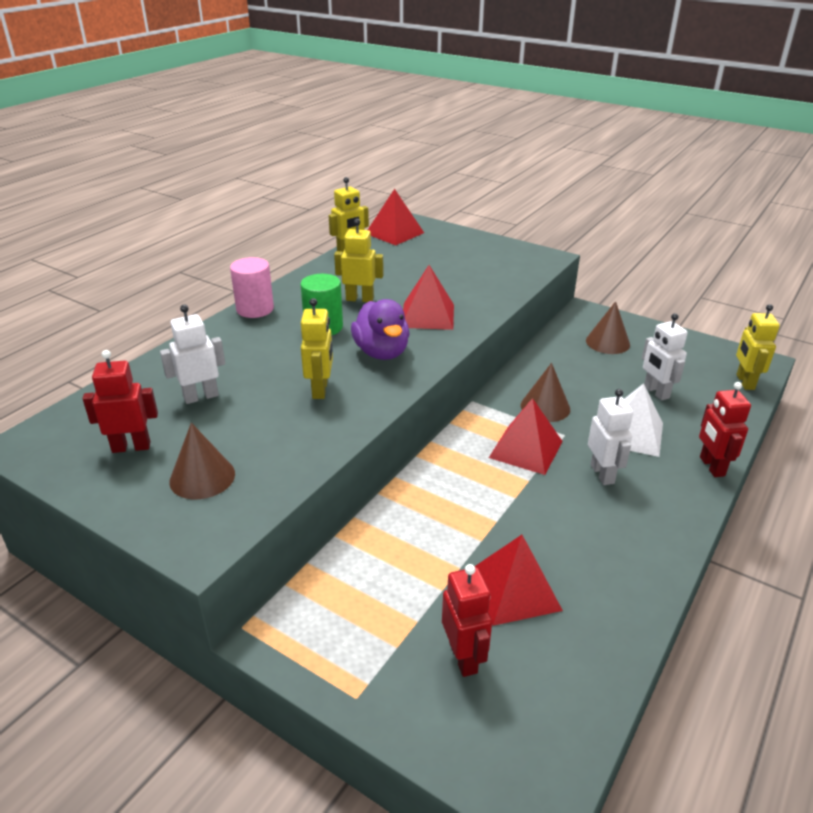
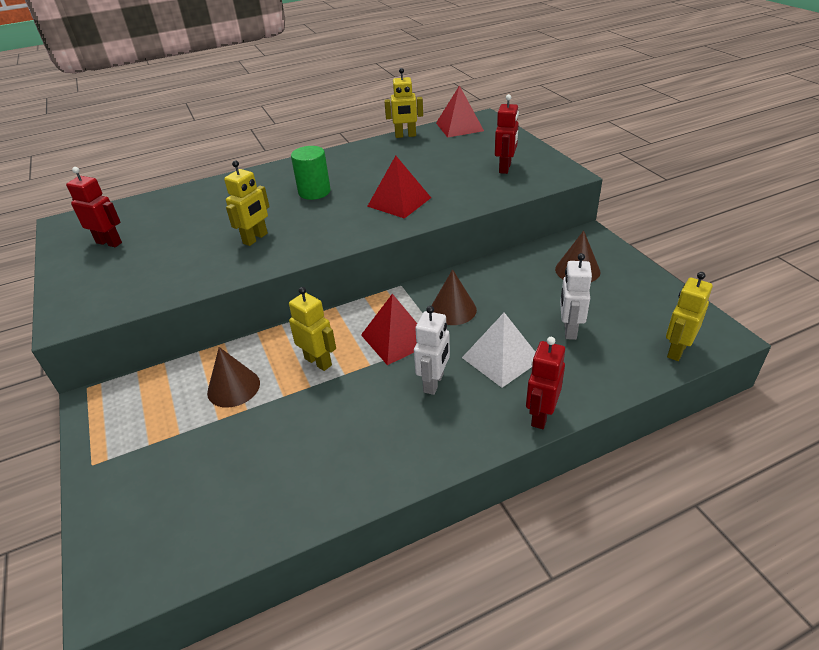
camera: 35 degrees right, 5 degrees up
white robot [160,305,225,404] -> none
brown cone [169,423,235,499] -> brown cone moved to [207,347,260,408]
pink cylinder [230,257,274,318] -> none
yellow robot [334,219,384,302] -> yellow robot moved to [289,287,336,371]
purple duck [351,299,410,360] -> none
red robot [442,564,492,677] -> red robot moved to [495,94,519,174]
red pyramid [475,535,563,626] -> none

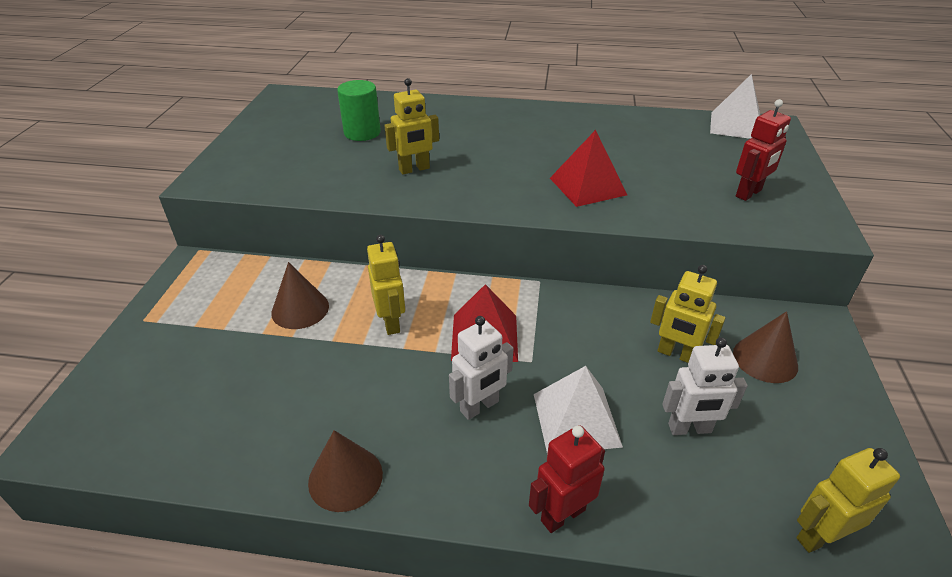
camera: 30 degrees right, 0 degrees up
red robot [66,167,122,247] -> none
green cylinder [291,146,331,200] -> green cylinder moved to [337,80,381,141]
yellow robot [384,68,423,138] -> yellow robot moved to [650,265,725,363]
brown cone [431,269,477,325] -> brown cone moved to [308,430,383,512]
red pyramid [436,85,484,138] -> white pyramid [710,74,760,139]
white robot [560,253,592,340] -> white robot turned 135 degrees counterclockwise [662,337,748,435]

